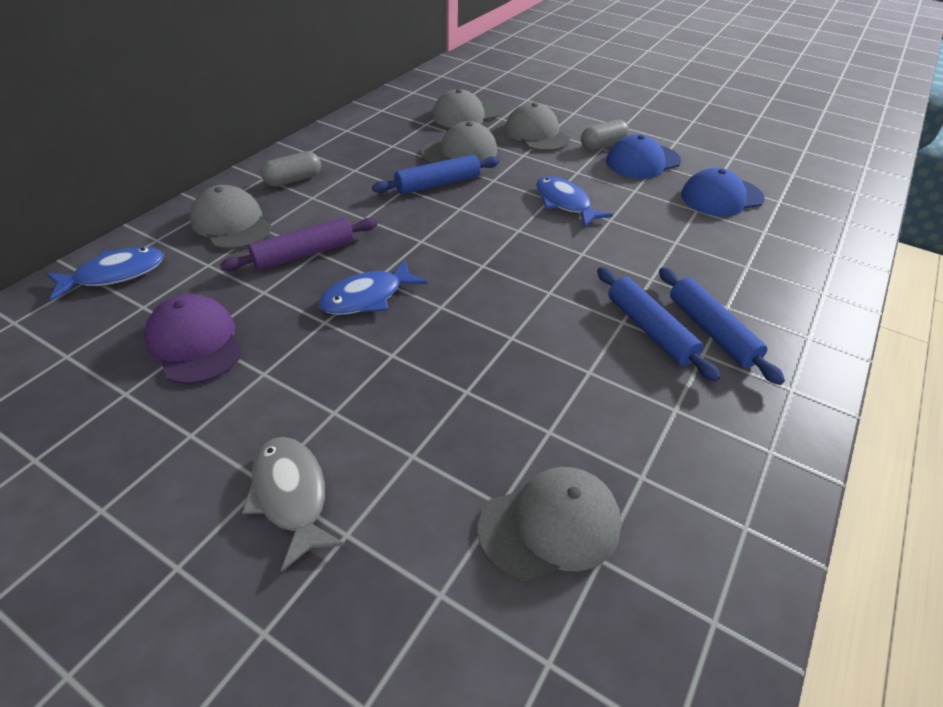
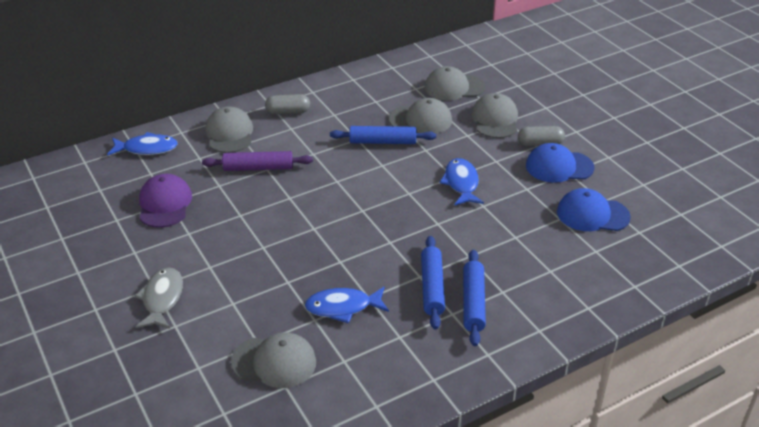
camera: 30 degrees right, 5 degrees down
blue fish [319,260,427,315] -> blue fish moved to [305,287,389,323]

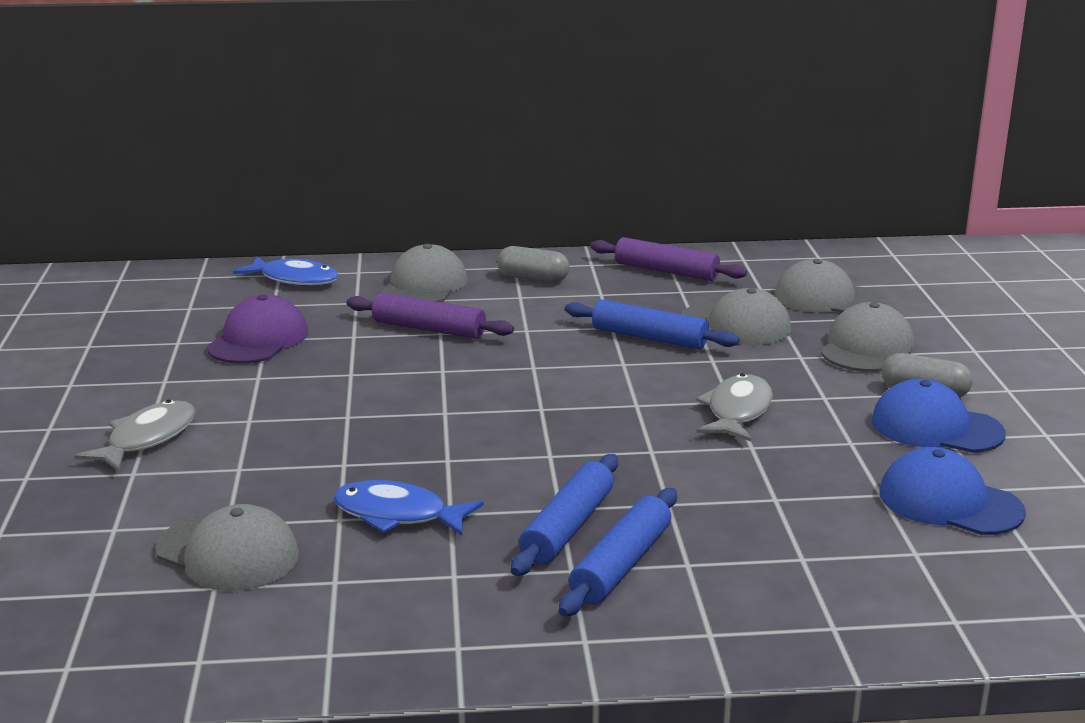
camera: 25 degrees right, 15 degrees down
blue fish [440,158,484,206] -> grey fish [696,373,773,441]
none -> purple rolling pin [590,237,747,281]

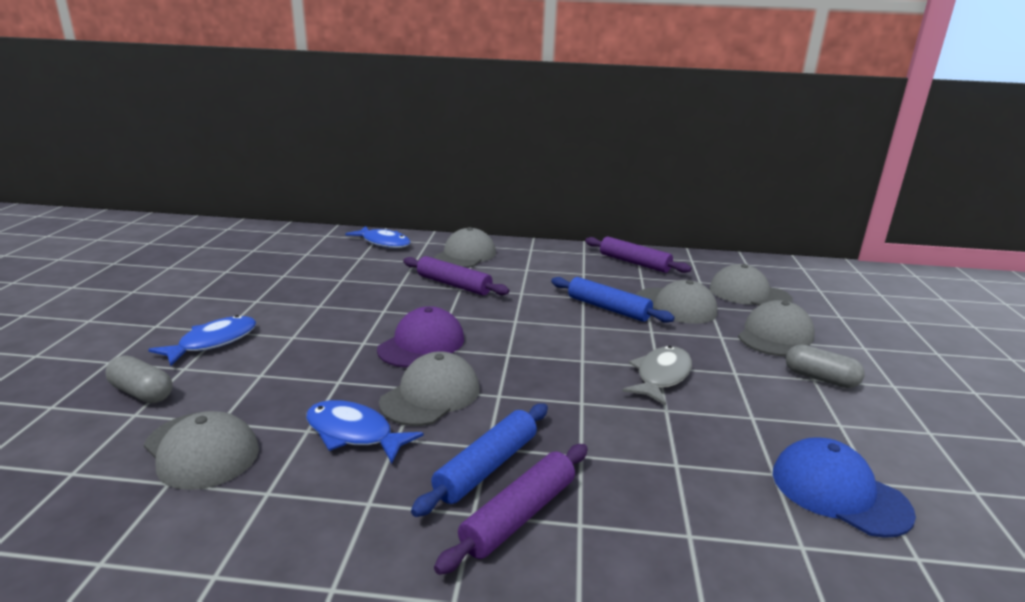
camera: 10 degrees right, 0 degrees up
grey fish [74,400,195,471] -> blue fish [148,315,256,366]
purple cap [207,294,308,364] -> purple cap moved to [377,306,464,368]
grey capsule [497,246,570,283] -> grey capsule moved to [105,356,173,403]
blue rolling pin [559,488,677,617] -> purple rolling pin [434,444,588,575]
blue cap [871,379,1006,453] -> none
none -> grey cap [379,351,479,426]

